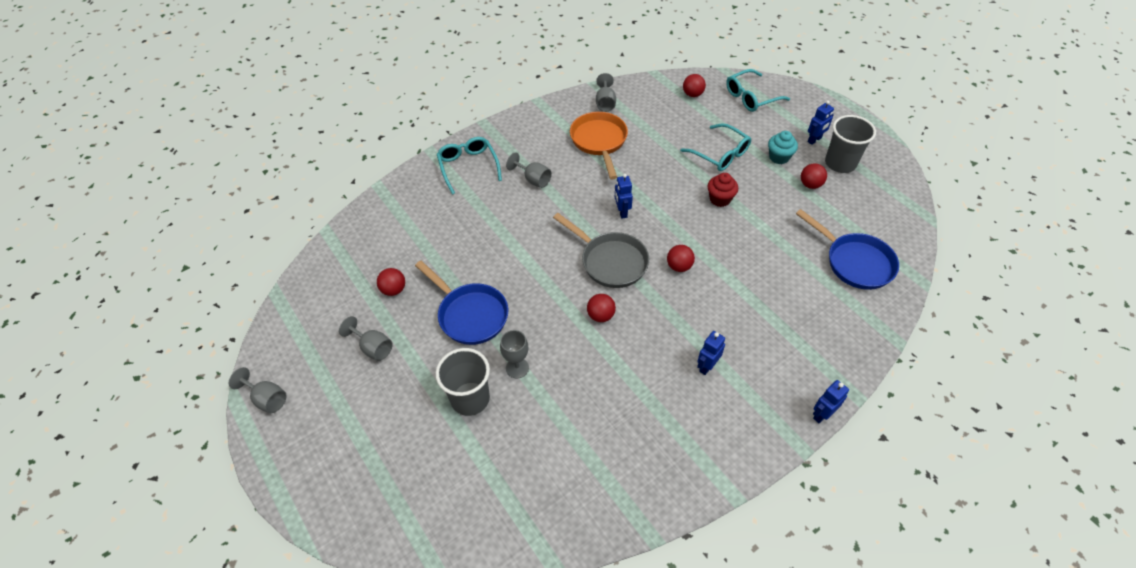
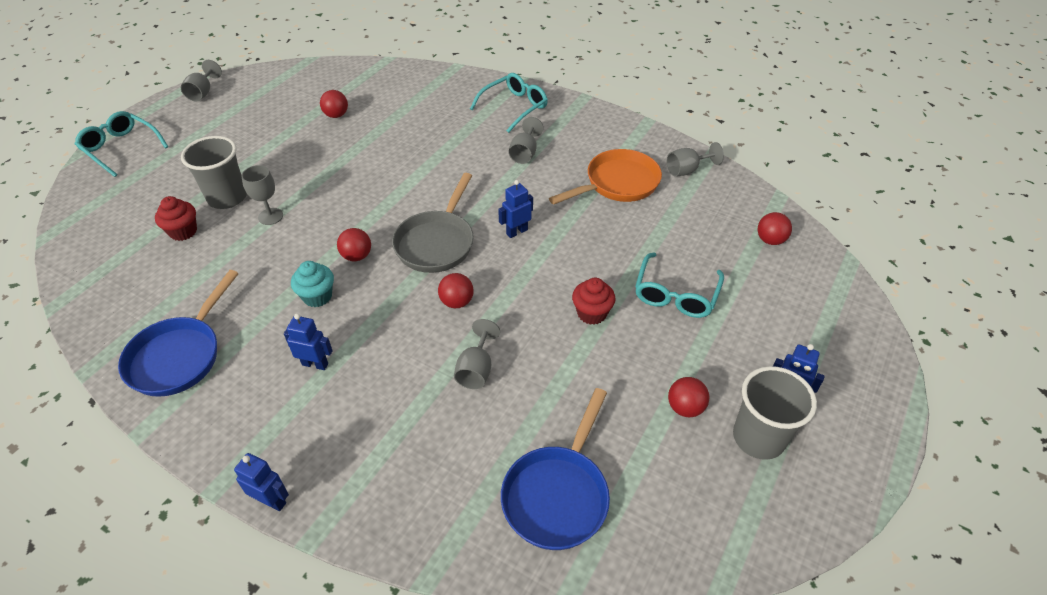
camera: 65 degrees right, 5 degrees down
grey goblet [339,316,393,361] -> grey goblet moved to [454,319,500,389]
blue pan [415,261,508,345] -> blue pan moved to [118,270,239,397]
turquoise glasses [726,69,790,112] -> turquoise glasses moved to [75,111,168,177]
turquoise cupcake [768,131,798,164] -> turquoise cupcake moved to [291,261,334,307]
none -> red cupcake [155,196,197,241]

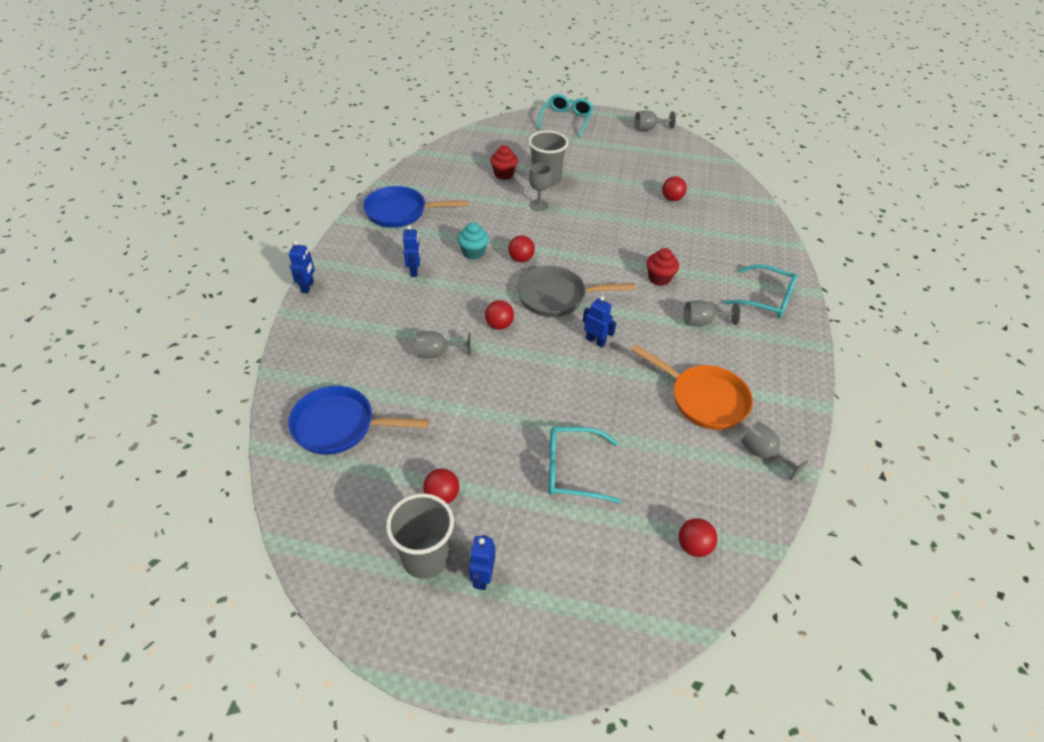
camera: 70 degrees right, 0 degrees up
red cupcake [572,278,615,325] -> red cupcake moved to [646,248,679,286]

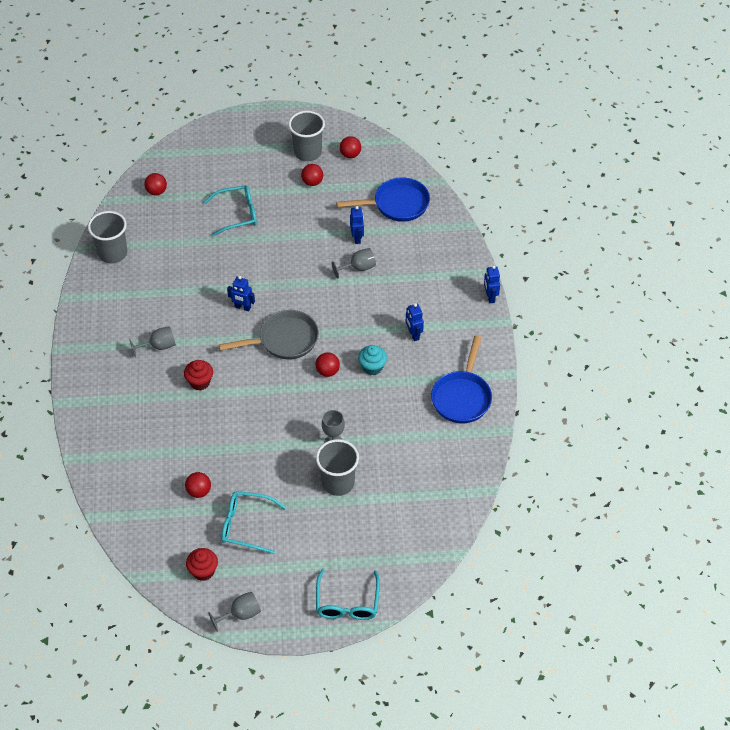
camera: 165 degrees right, 5 degrees up
blue pan [363,186,468,228] -> blue pan turned 120 degrees clockwise [431,336,492,423]
blue robot [469,535,495,590] -> blue robot moved to [350,206,364,244]
red ball [485,300,514,330] -> red ball moved to [340,136,361,158]
red cupcake [490,145,518,180] -> red cupcake moved to [186,548,218,581]
orange pan [631,344,753,430] -> none
turquoise glasses [724,264,798,318] -> turquoise glasses moved to [221,491,286,554]
grey goblet [741,421,808,481] -> grey cup [88,211,127,263]

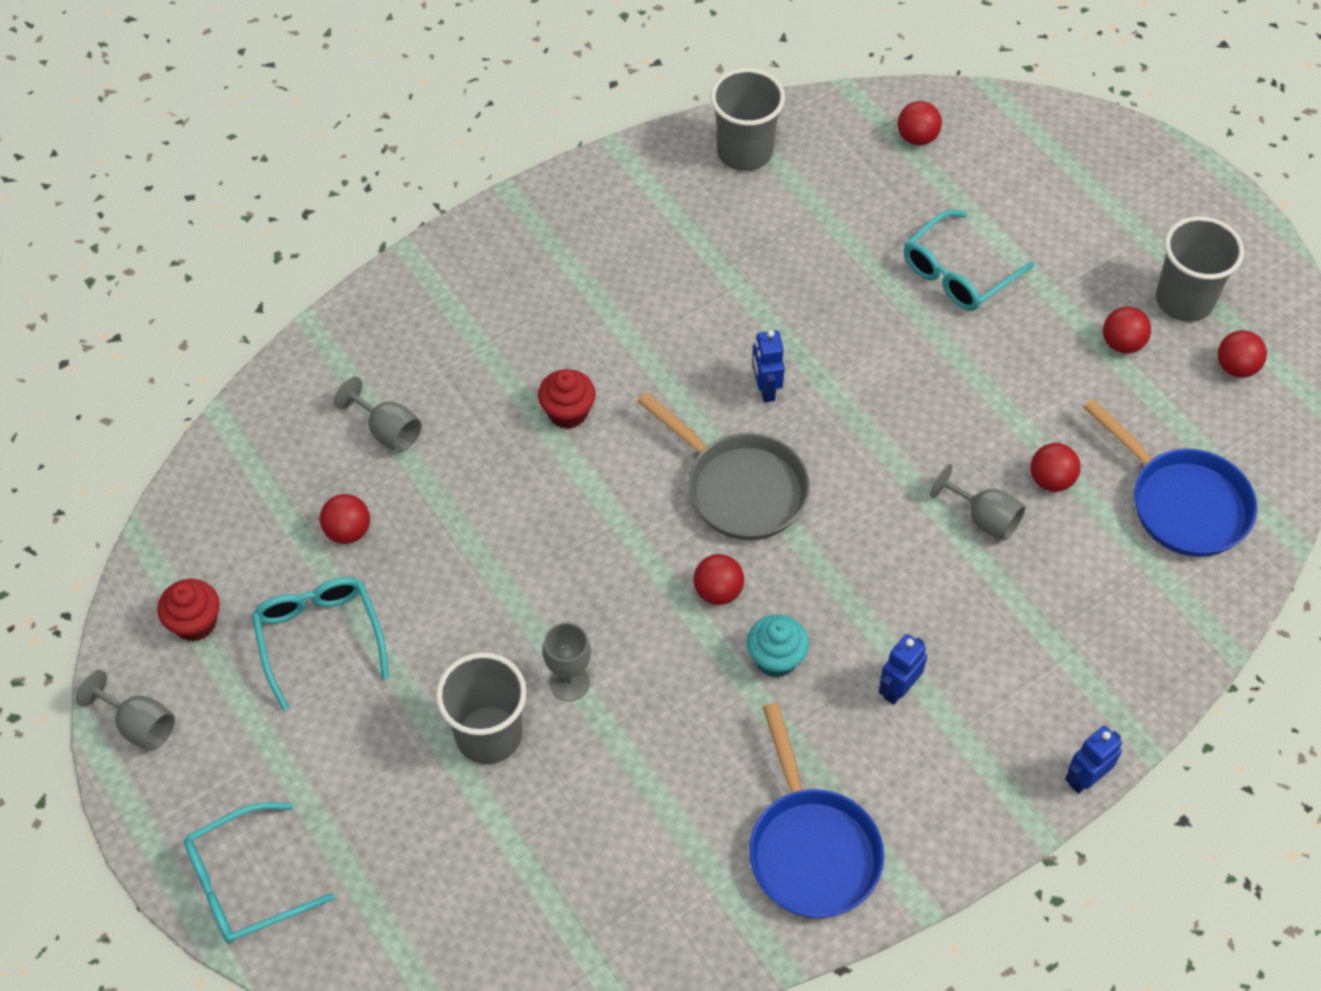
camera: 60 degrees right, 5 degrees up
grey goblet [129,326,176,357] -> grey goblet moved to [334,376,422,452]
turquoise glasses [204,185,257,236] -> turquoise glasses turned 90 degrees clockwise [904,210,1035,311]
blue robot [350,206,364,244] -> red ball [1030,443,1081,492]
blue pan [431,336,492,423] -> blue pan turned 90 degrees counterclockwise [749,703,884,918]

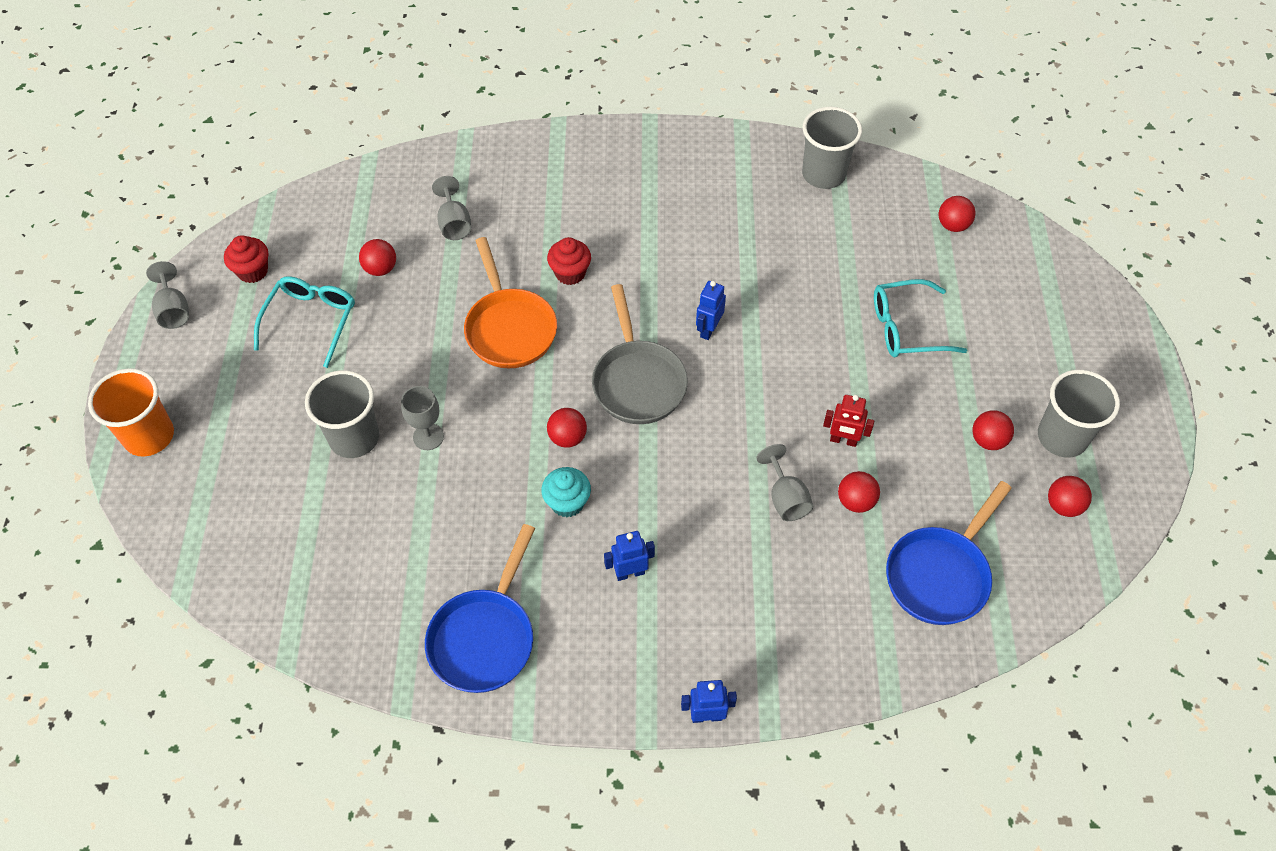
camera: 35 degrees right, 0 degrees up
turquoise glasses [184,802,335,944] -> orange cup [88,368,174,456]
blue pan [1083,399,1257,557] -> blue pan turned 45 degrees clockwise [886,481,1012,625]
none -> orange pan [464,237,557,368]
none -> red robot [823,395,874,447]

